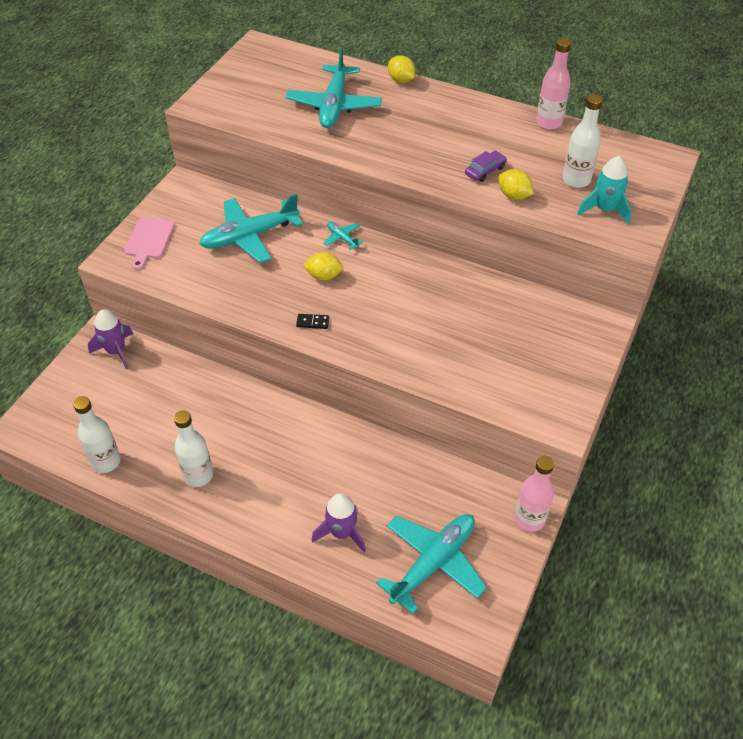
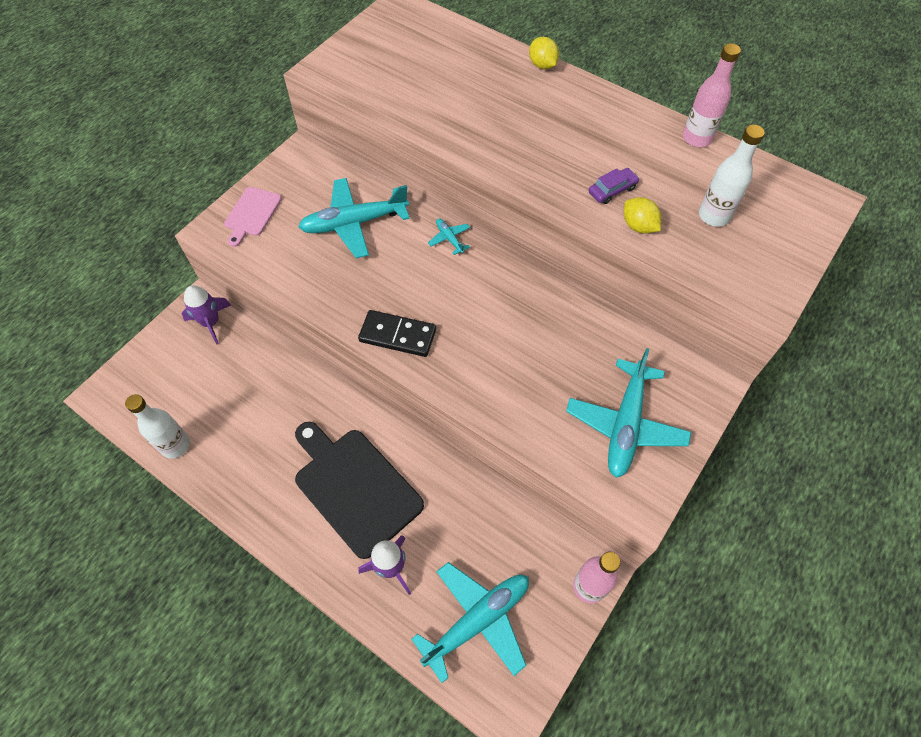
camera: 10 degrees right, 10 degrees up
white bottle [174,410,213,487] -> none
turquoise plane [286,47,382,128] -> turquoise plane moved to [566,348,691,478]
black domino [296,314,329,329] -> black domino [358,310,436,357], size x2.11
yellow lemon [303,252,343,281] -> none
turquoise rocket [577,156,631,224] -> none
none -> black cutting board [295,422,424,559]

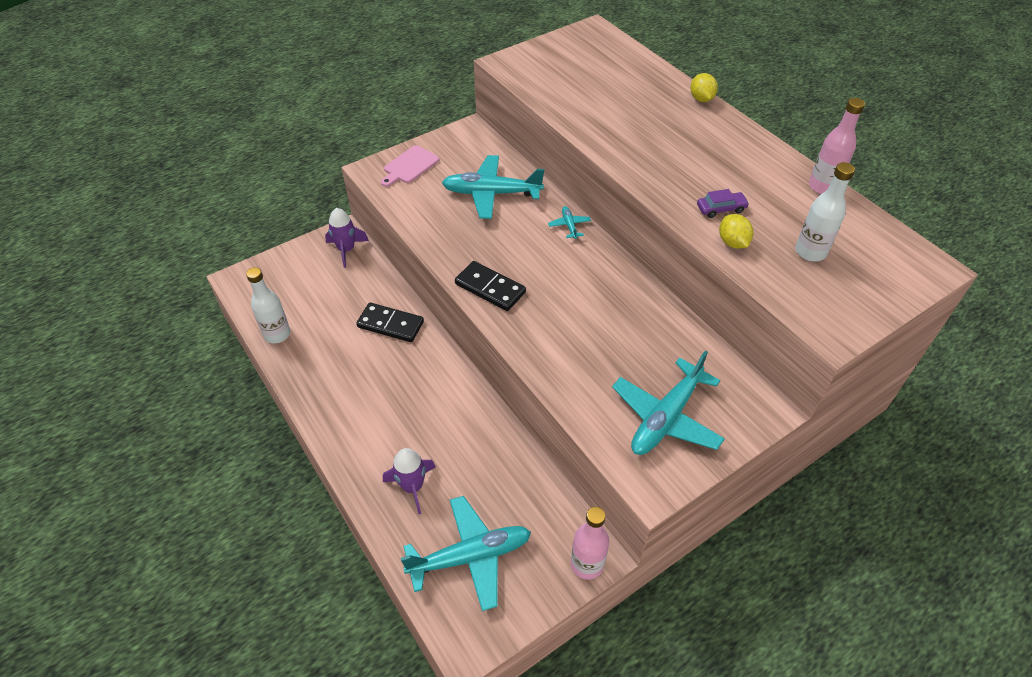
camera: 20 degrees right, 10 degrees down
black cutting board [295,422,424,559] -> none
none -> black domino [356,303,424,342]

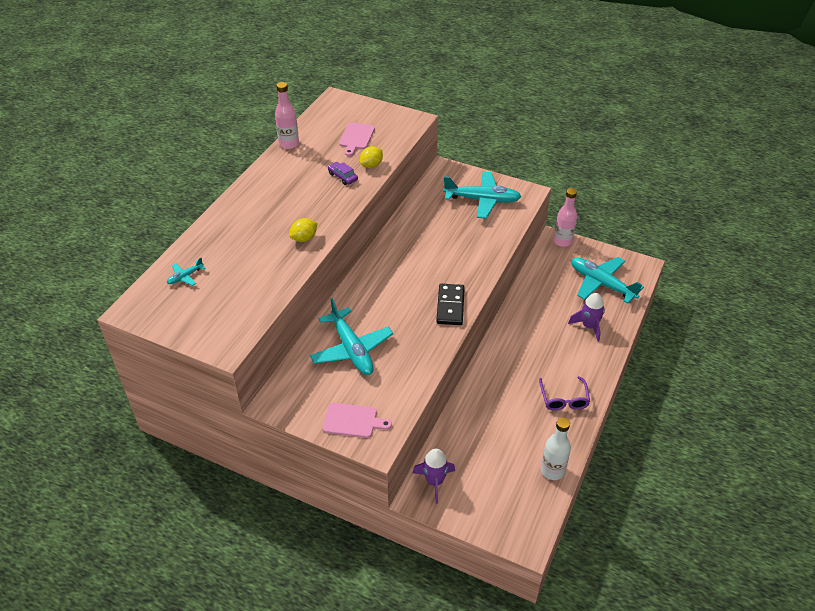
camera: 120 degrees left, 5 degrees down
black domino [356,303,424,342] -> none
turquoise plane [548,206,591,239] -> turquoise plane moved to [167,258,206,286]
yellow lemon [690,73,718,102] -> yellow lemon moved to [289,218,318,242]
white bottle [795,162,855,261] -> pink cutting board [339,122,375,156]
none -> purple glasses [539,376,590,411]

